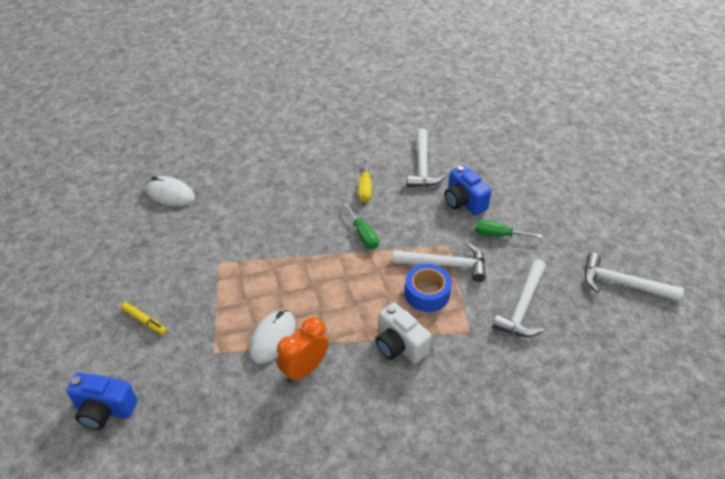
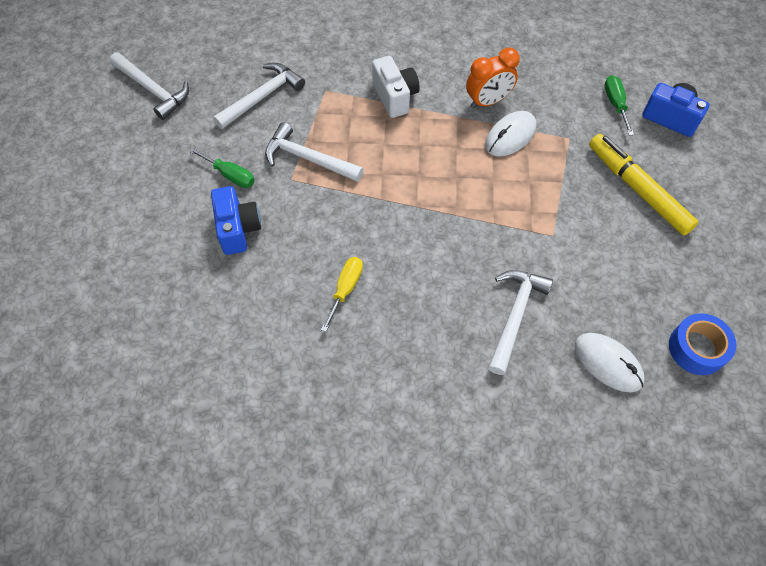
camera: 160 degrees left, 15 degrees up
yellow marker [121,302,167,335] -> yellow marker [589,134,698,236], size x2.16
green screwdriver [343,203,379,249] -> green screwdriver moved to [604,75,634,136]
blue tape [405,264,452,312] -> blue tape moved to [669,313,736,375]
white hammer [406,129,446,187] -> white hammer moved to [488,270,553,375]

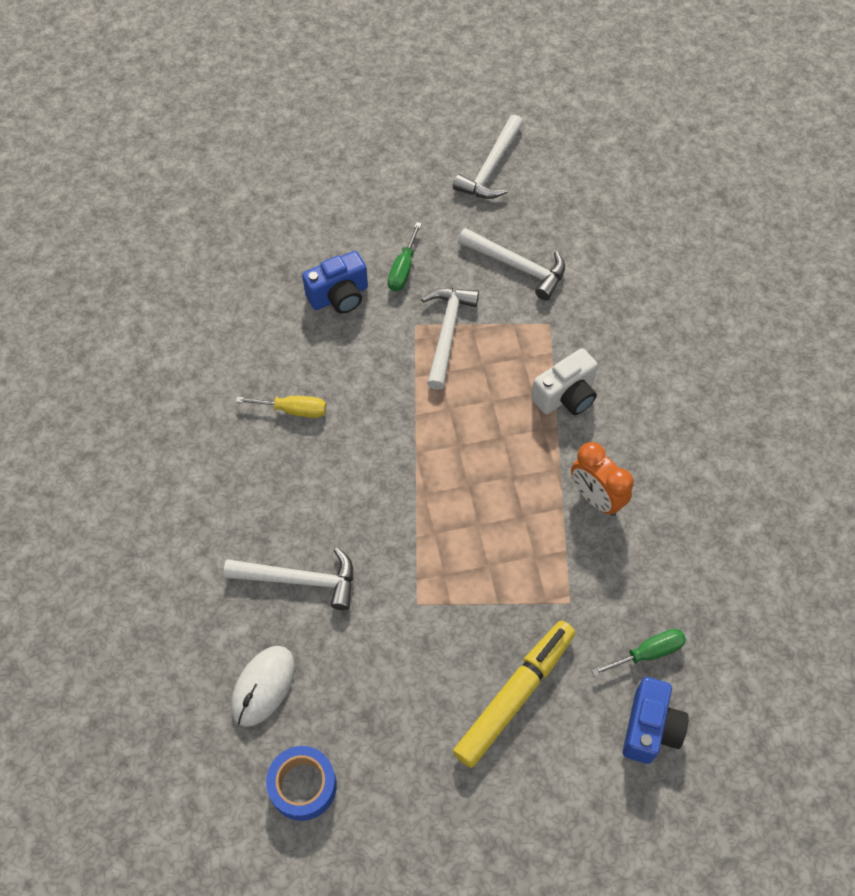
camera: 75 degrees right, 0 degrees up
white mouse [485,111,536,157] -> none

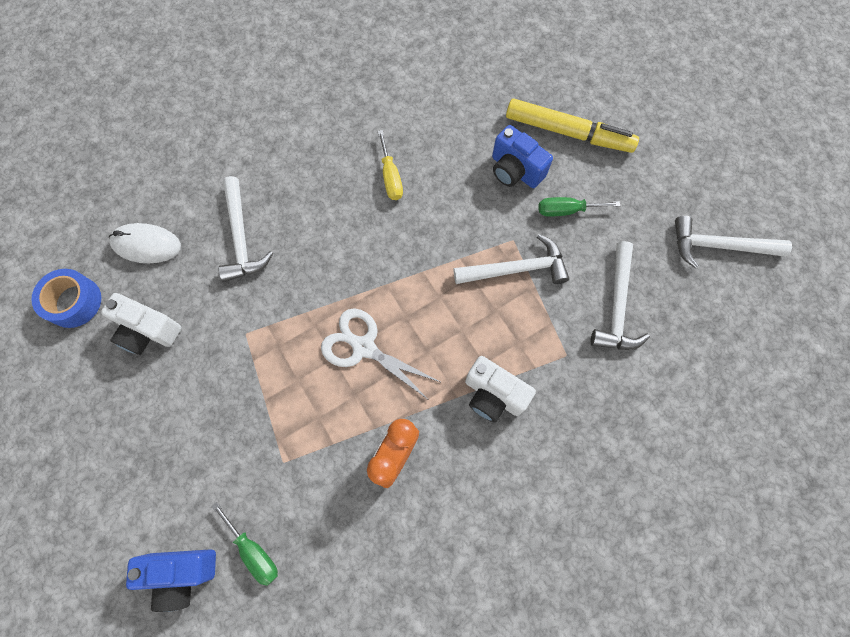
camera: 70 degrees right, 10 degrees up
yellow marker [453,620,575,768] -> yellow marker moved to [506,98,639,153]
none -> white camera [101,293,182,355]
none -> white scissors [321,308,440,401]

